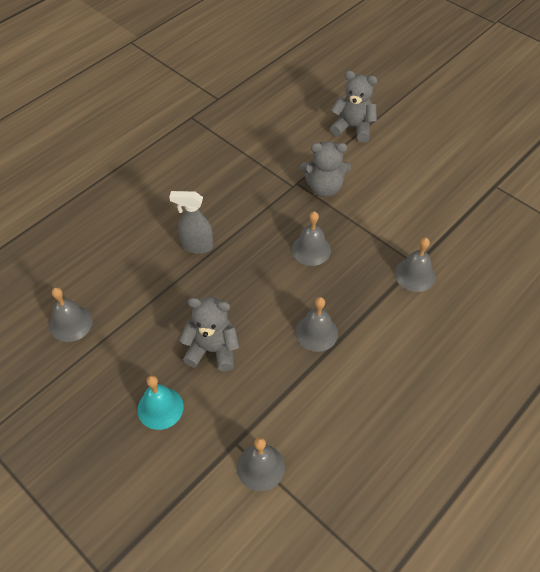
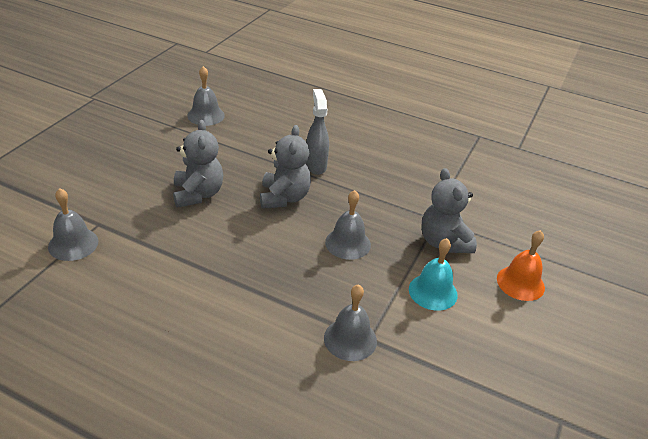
camera: 70 degrees right, 15 degrees down
turquoise bell [137,375,184,430] -> turquoise bell moved to [409,238,458,311]
grey bell [295,297,338,352] -> none
grey teddy bear [330,71,377,142] -> grey teddy bear moved to [260,125,311,209]
none -> orange bell [497,230,545,301]

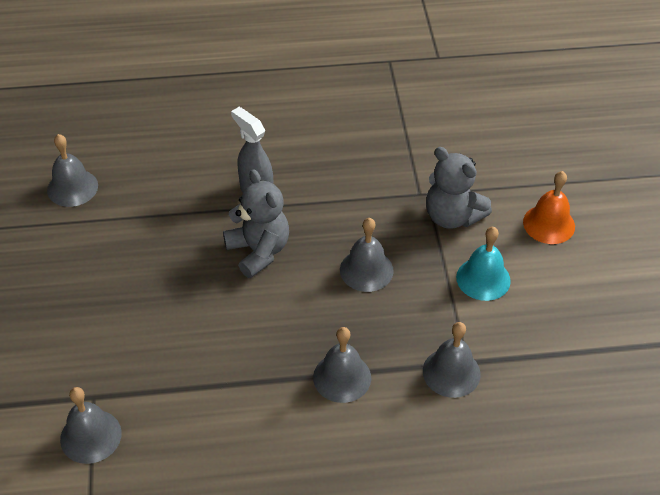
camera: 30 degrees left, 10 degrees up
grey teddy bear [173,120,223,208] -> none
none -> grey bell [313,327,371,403]

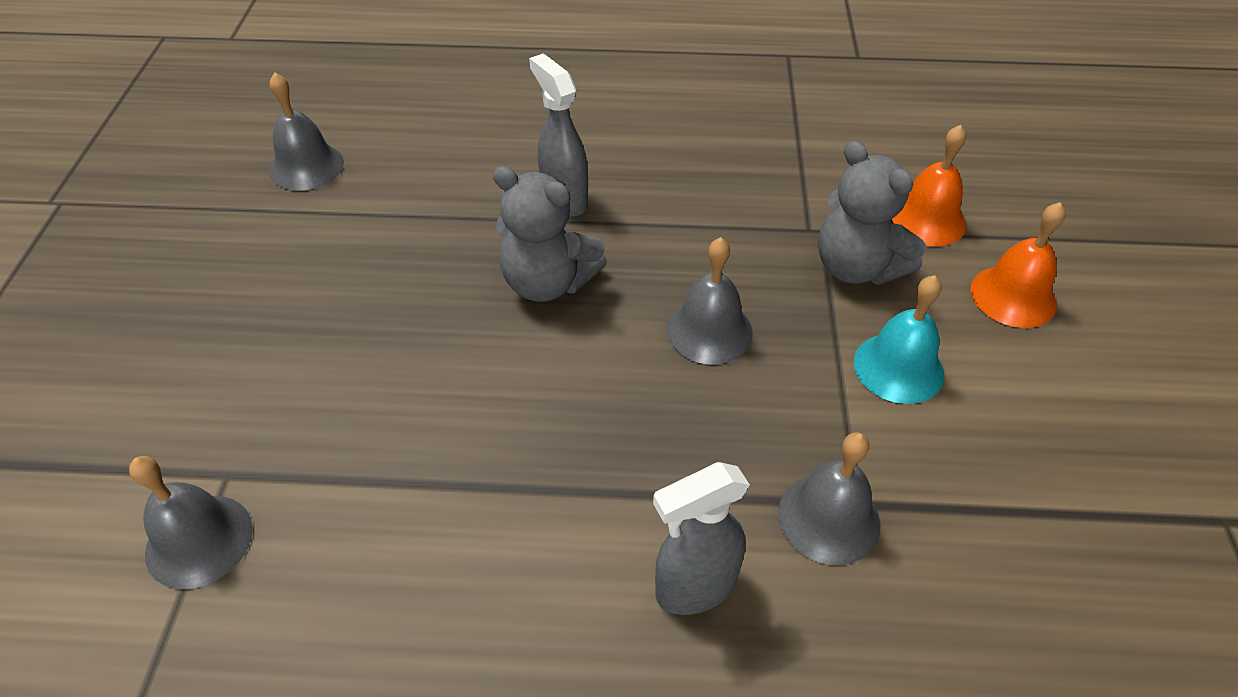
camera: 10 degrees right, 0 degrees up
grey teddy bear [223,169,289,278] -> grey teddy bear turned 135 degrees clockwise [493,166,607,302]
grey bell [313,327,371,403] -> none
none -> grey spray bottle [653,462,750,615]
none -> orange bell [892,125,966,246]

